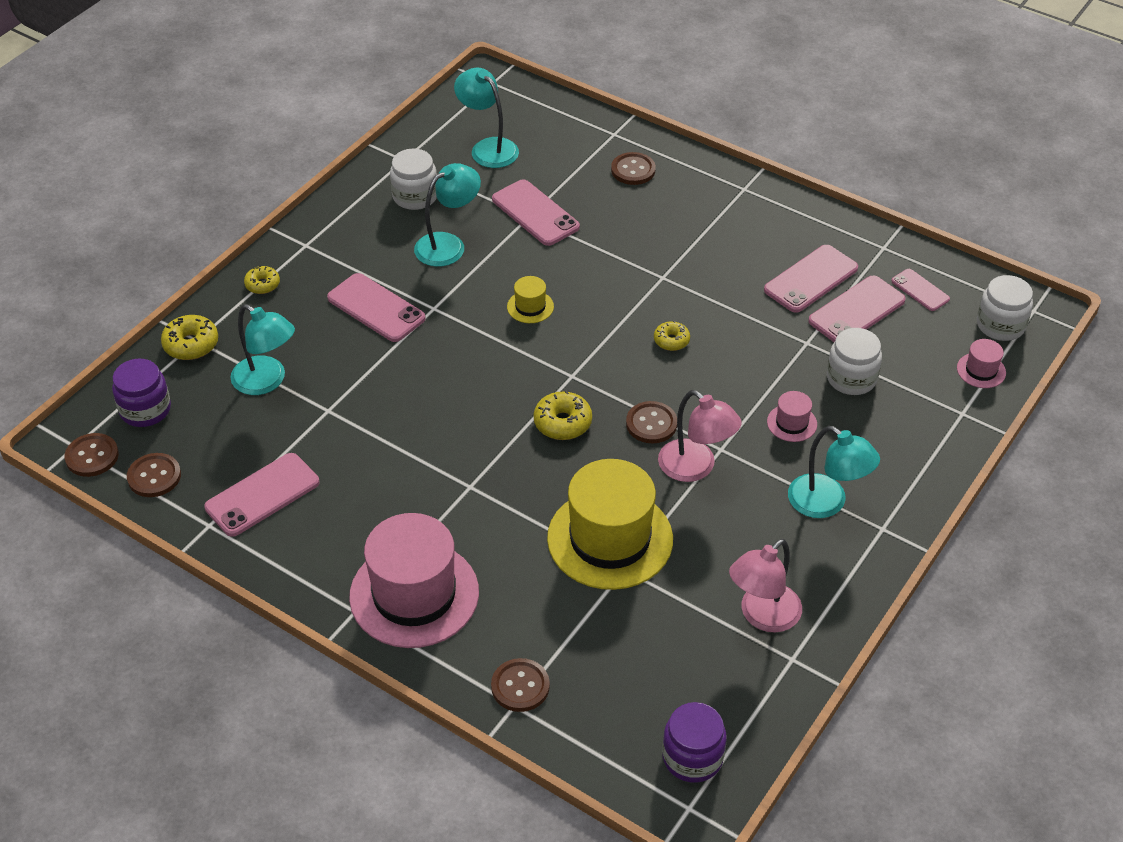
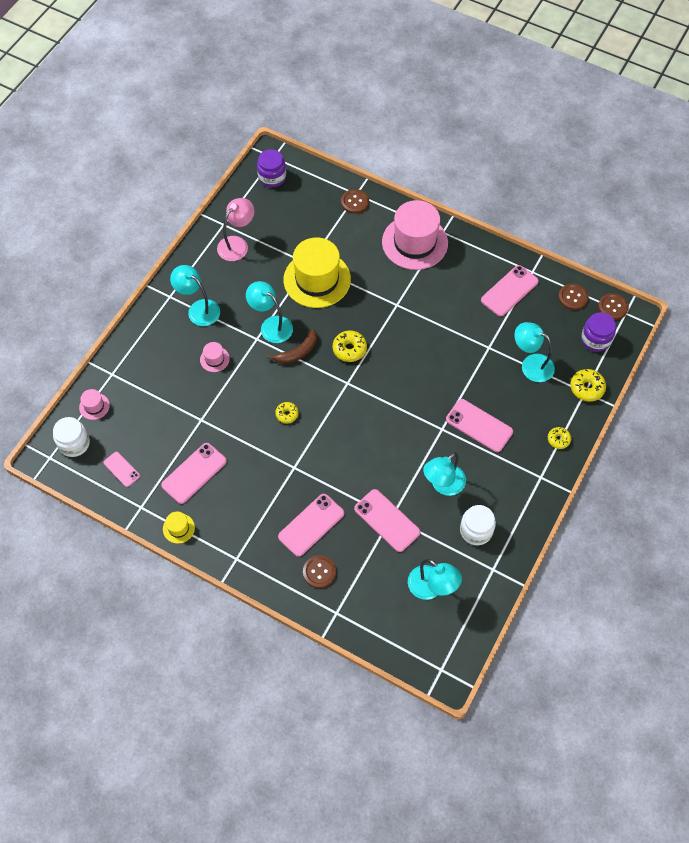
camera: 175 degrees right, 15 degrees up
yellow hat [507,276,554,323] -> yellow hat moved to [163,512,195,544]
brown button [626,401,677,443] -> brown banana [266,329,317,364]
pink lamp [658,390,742,482] -> turquoise lamp [246,281,293,343]
pink phone [808,276,906,342] -> pink phone moved to [278,494,344,557]
white jar [827,328,882,395] -> none

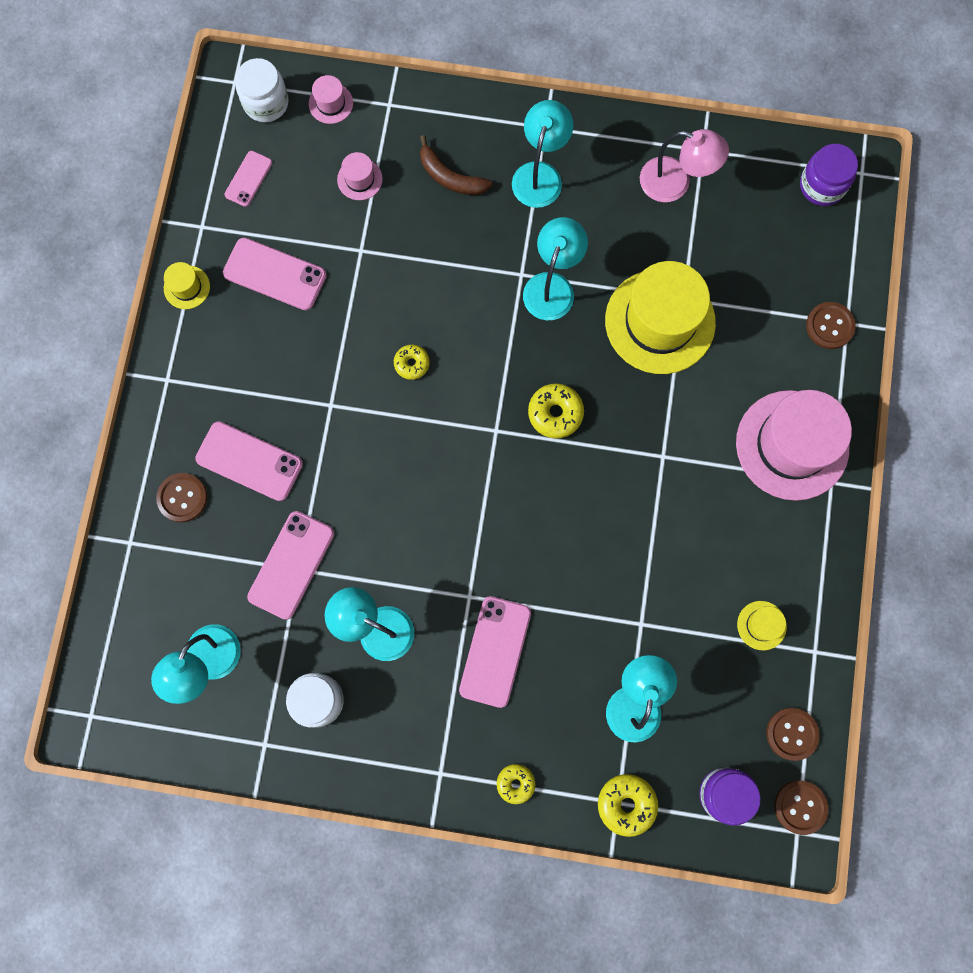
camera: 70 degrees right, 15 degrees up
pink hat [200,342,230,372] -> pink hat moved to [337,152,383,200]
brown banana [266,329,317,364] -> brown banana moved to [420,135,492,195]
pink phone [481,265,539,316] -> yellow hat [737,601,787,650]

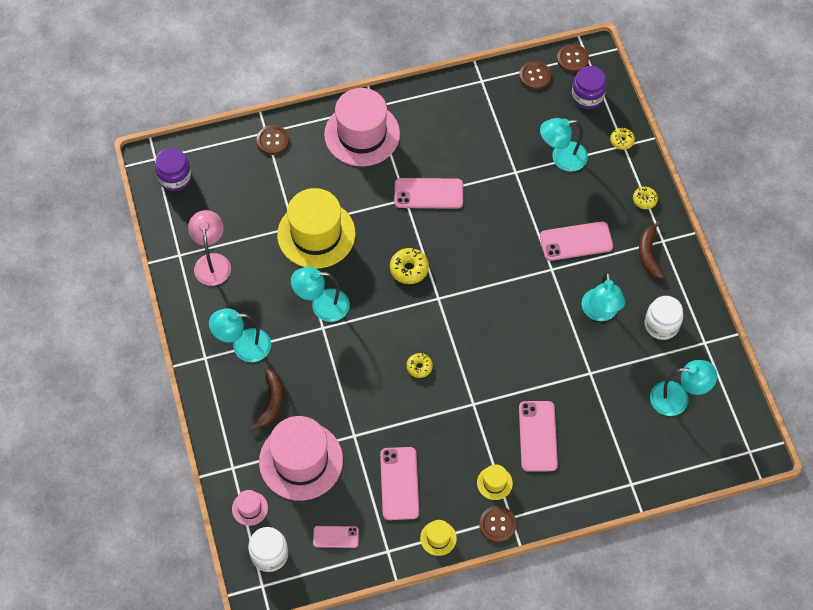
camera: 115 degrees left, 15 degrees down
brown button [156,473,207,522] -> brown button moved to [479,506,517,543]
pink phone [247,511,334,620] -> pink phone moved to [394,178,463,209]
pink hat [337,152,383,200] -> pink hat [259,416,343,501], size x2.37
yellow donut [598,774,658,837] -> yellow donut [610,128,635,150], size x0.65
yellow hat [737,601,787,650] -> yellow hat moved to [477,464,513,500]
none -> brown banana [639,221,664,279]

